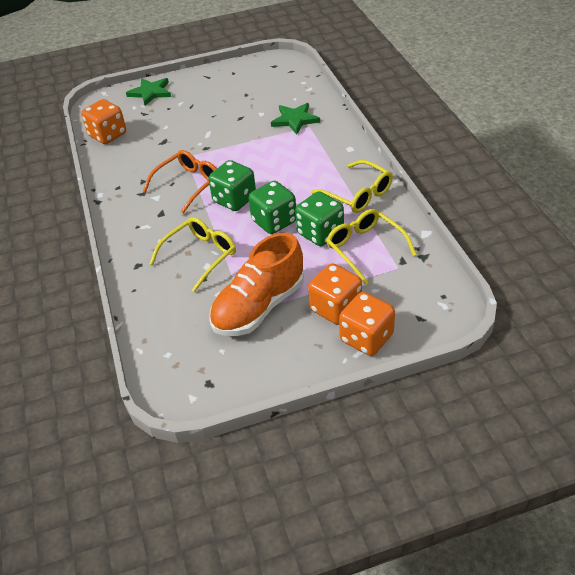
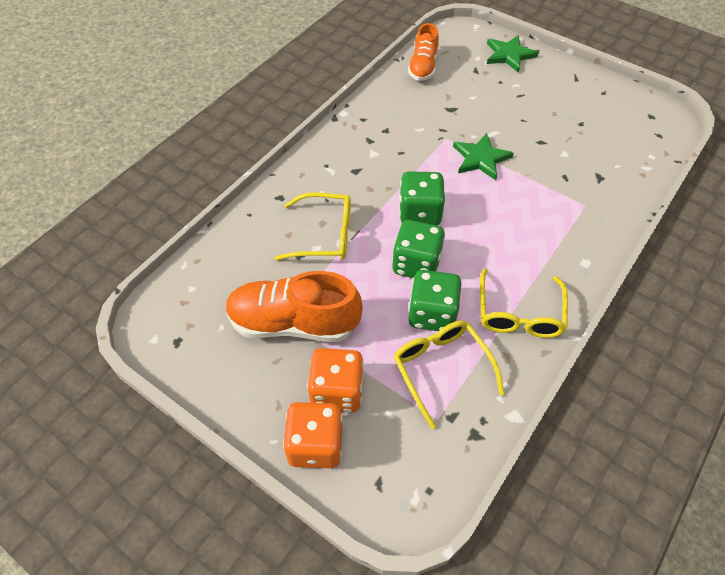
camera: 50 degrees right, 10 degrees up
orange dice [81,99,126,144] -> orange shoe [408,23,439,81]
orange glasses [142,150,217,214] -> none
green star [271,103,320,135] -> green star moved to [453,133,514,180]
yellow glasses [326,209,417,284] -> yellow glasses turned 45 degrees counterclockwise [393,321,504,429]

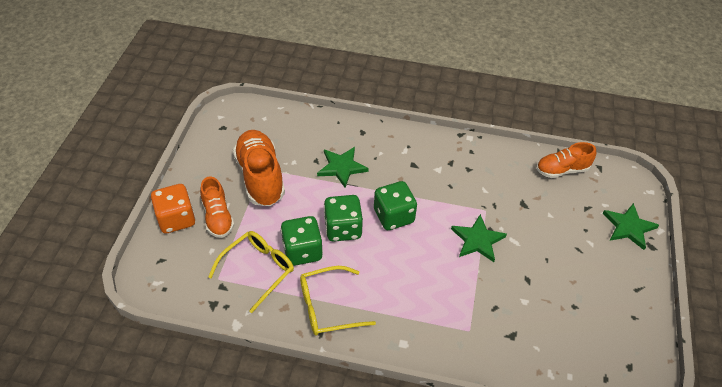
camera: 65 degrees right, 5 degrees down
yellow glasses [275,192,351,260] -> green star [317,147,369,188]
orange dice [307,348,364,413] -> orange shoe [200,177,234,238]

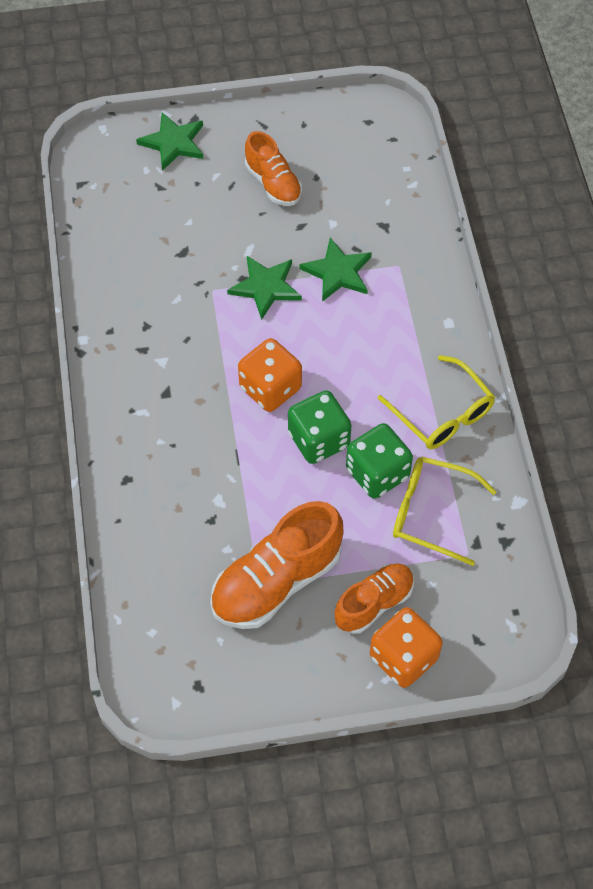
camera: 110 degrees left, 10 degrees up
green star [317,147,369,188] -> green star moved to [299,238,372,302]
green dice [374,181,417,230] -> orange dice [238,338,302,412]
orange shoe [536,142,596,178] -> orange shoe moved to [245,131,302,206]

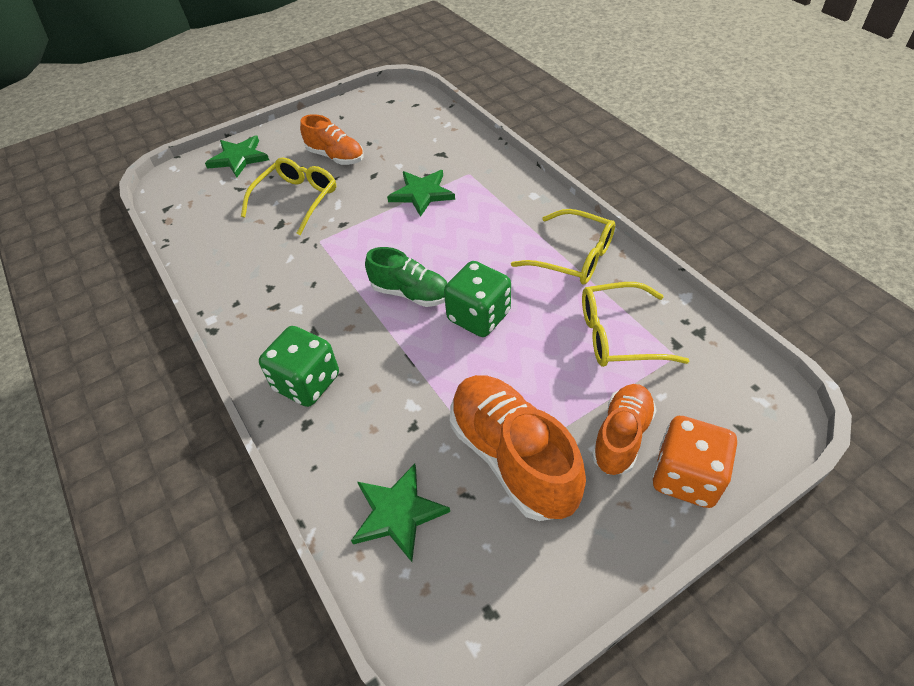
camera: 20 degrees left, 10 degrees down
orange shoe [210,501,343,629] -> orange shoe turned 120 degrees clockwise [450,375,586,521]
green star [227,256,302,320] -> green star moved to [351,464,450,562]
orange dice [238,338,302,412] -> green shoe [365,247,447,307]
green dice [346,423,413,499] -> green dice moved to [259,326,339,407]
none -> yellow glasses [241,157,336,235]

